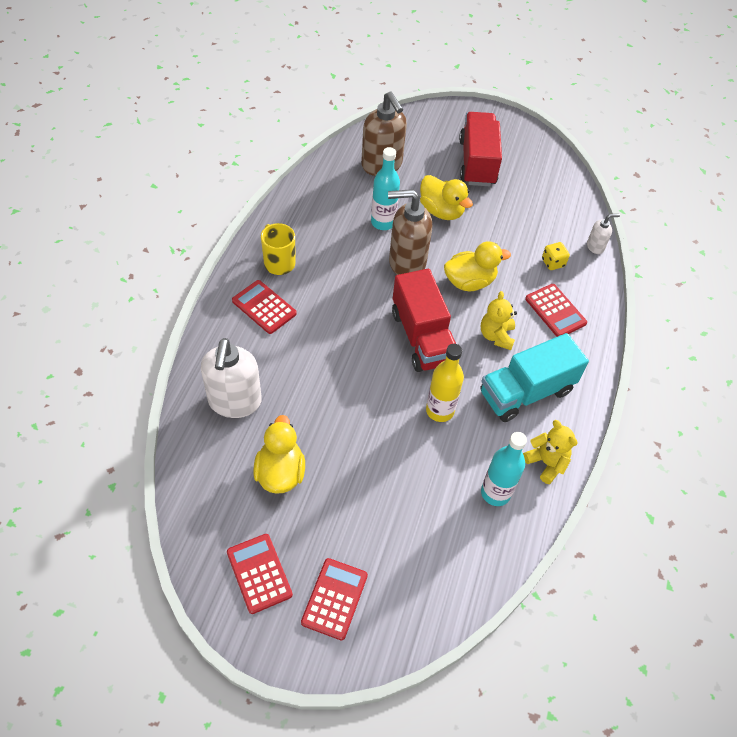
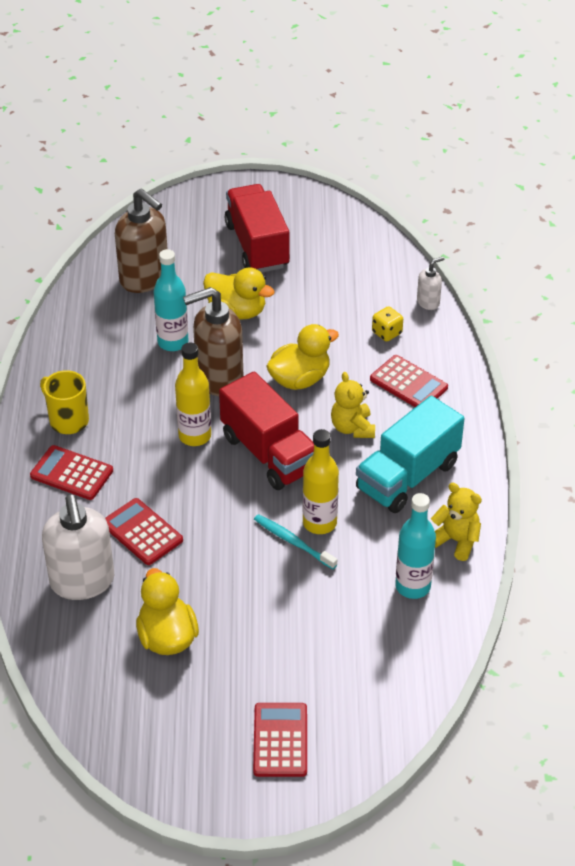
camera: 15 degrees left, 10 degrees down
red calculator [227,534,293,614] -> red calculator moved to [105,498,183,565]
none -> yellow bottle [175,342,211,446]
none -> turquoise toothbrush [254,514,337,569]

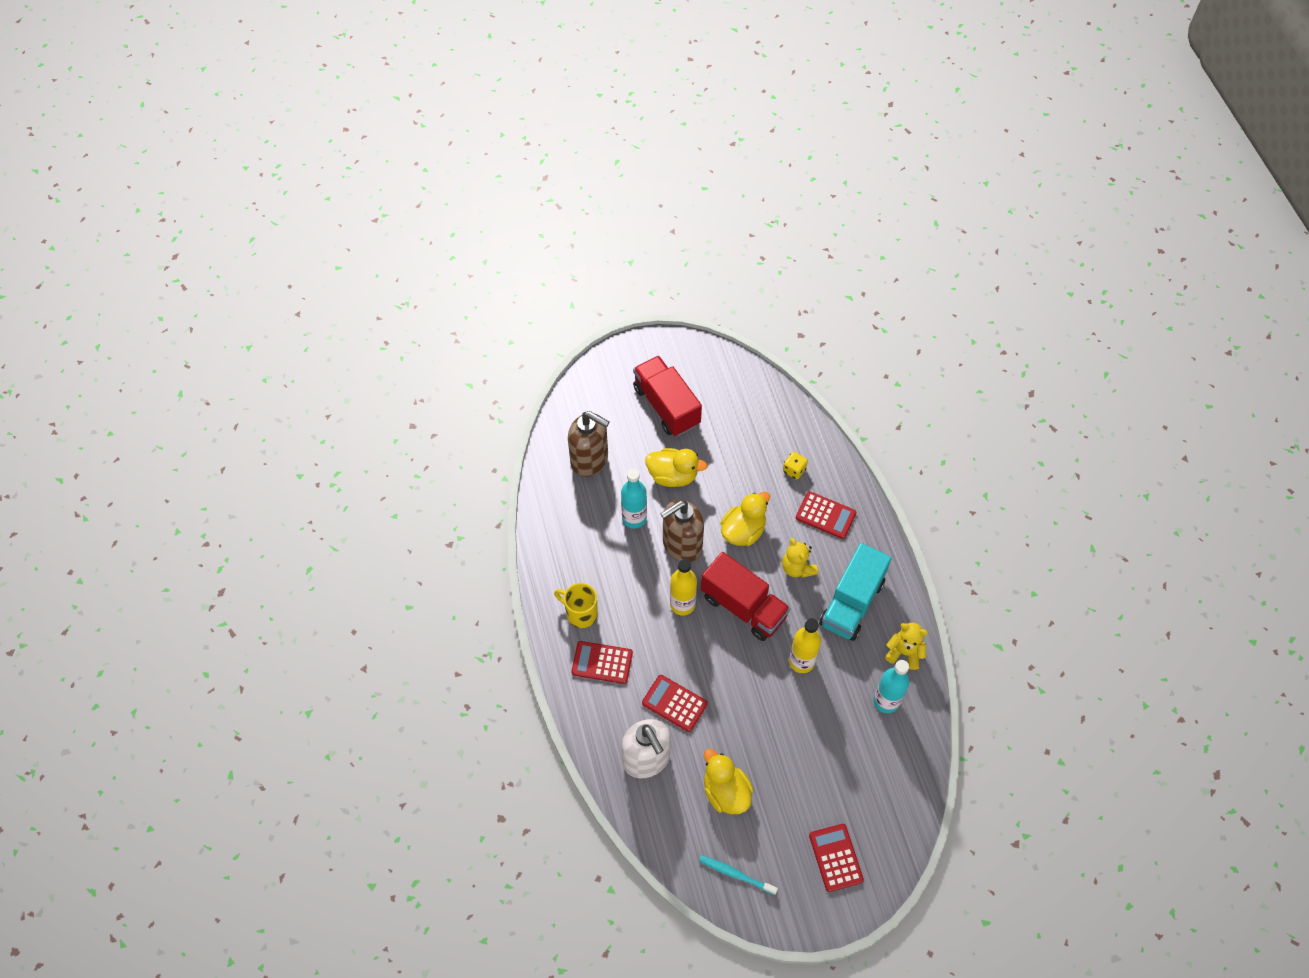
camera: 15 degrees left, 15 degrees up
turquoise toothbrush [254,514,337,569] -> turquoise toothbrush moved to [699,855,778,895]
white soap dispenser [417,257,444,310] -> none

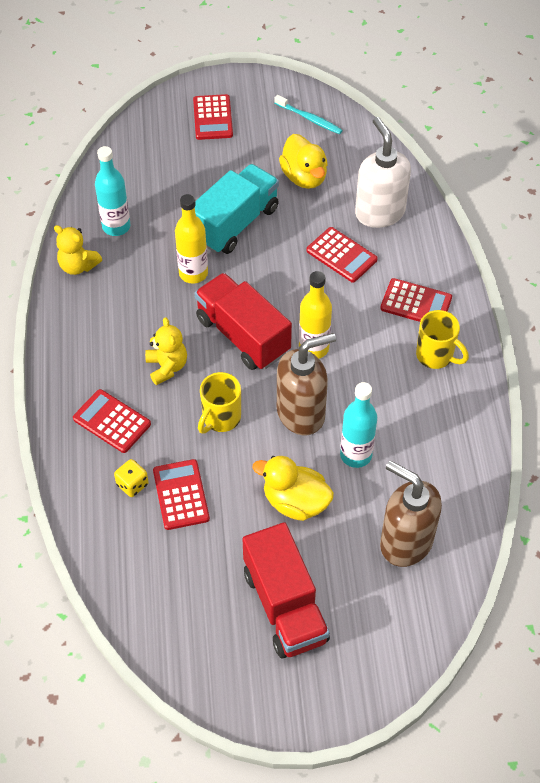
camera: 170 degrees left, 5 degrees down
yellow duck [720,492,770,546] -> yellow mug [198,372,241,434]
turquoise truck [819,543,891,641] -> turquoise truck moved to [195,164,279,254]
none -> red calculator [153,459,210,530]

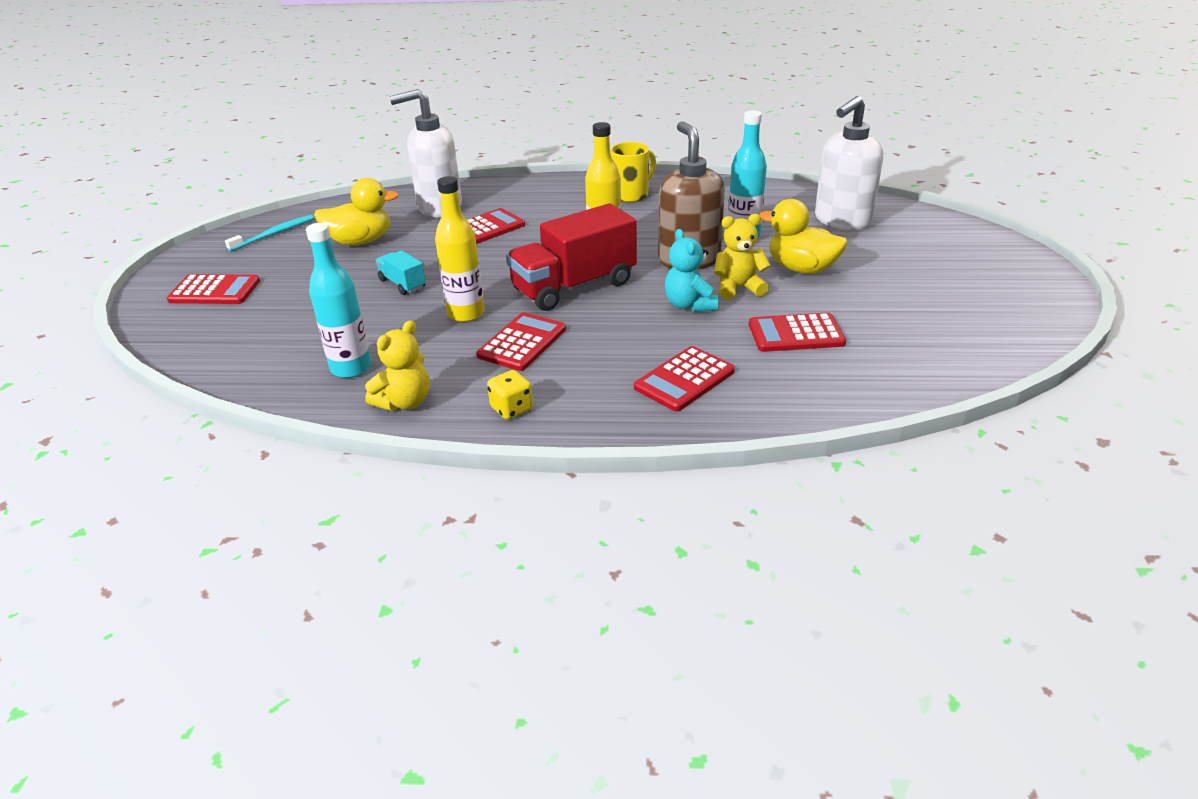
camera: 80 degrees left, 20 degrees down
yellow dice [114,459,149,497] -> yellow dice moved to [487,370,533,419]
yellow teddy bear [145,317,187,385] -> yellow teddy bear moved to [714,214,771,300]
turquoise truck [195,164,279,254] -> turquoise truck [375,250,426,295], size x0.47
yellow mug [198,372,241,434] -> turquoise teddy bear [665,229,719,312]
red truck [242,522,330,658] -> none
yellow duck [253,456,334,521] -> yellow duck turned 90 degrees clockwise [759,199,847,274]
red calculator [380,278,452,322] -> red calculator moved to [476,312,566,371]
brown soap dispenser [380,461,442,567] -> white soap dispenser [815,96,883,230]

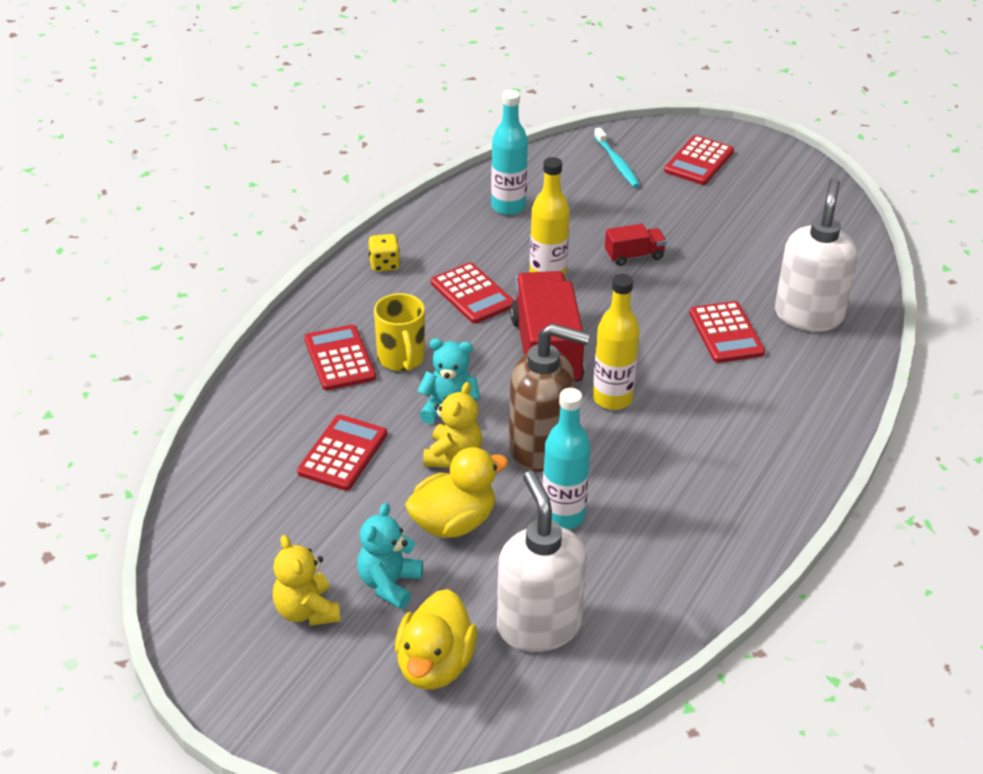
camera: 115 degrees right, 5 degrees up
turquoise toothbrush [225,215,314,251] -> turquoise toothbrush moved to [594,127,640,188]
yellow duck [314,178,399,245] -> yellow duck moved to [395,589,477,690]
yellow teddy bear [365,320,430,411] -> yellow teddy bear moved to [273,535,340,626]
turquoise truck [375,250,426,295] -> red truck [605,224,667,266]
yellow mug [610,142,656,202] -> yellow mug moved to [374,293,425,371]
none -> turquoise teddy bear [357,503,423,609]

